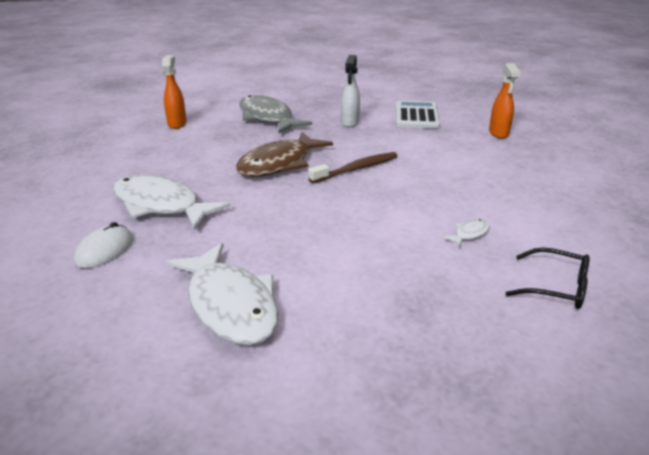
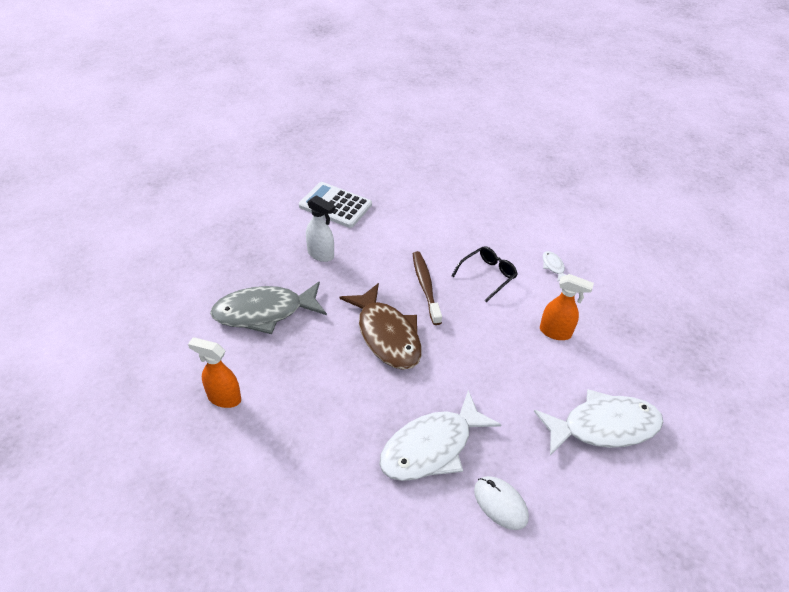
camera: 70 degrees left, 15 degrees up
orange spray bottle [489,63,521,139] -> orange spray bottle moved to [540,274,594,340]
black glasses [506,247,590,309] -> black glasses moved to [452,246,518,302]

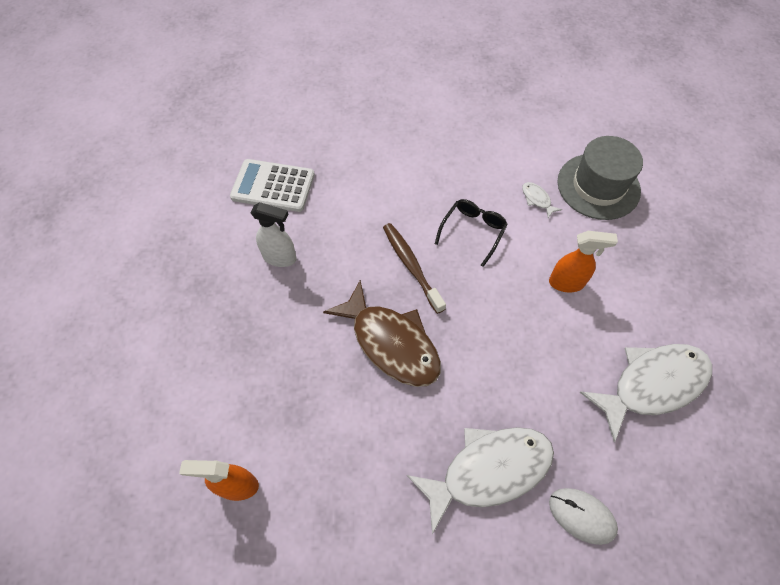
camera: 15 degrees left, 15 degrees up
grey fish [210,281,327,334] -> none
white fish [379,390,501,481] -> white fish turned 150 degrees counterclockwise [407,427,554,535]
none -> grey hat [557,136,643,220]

